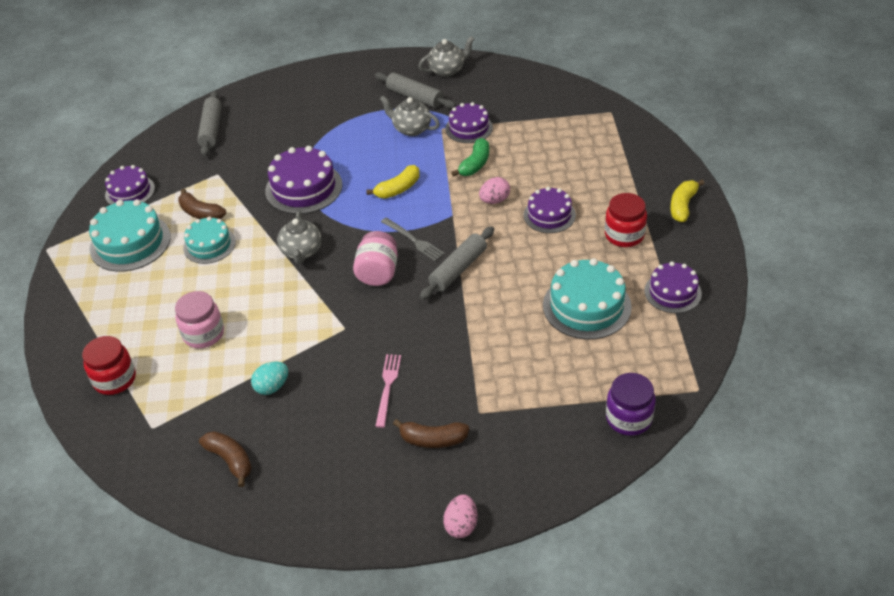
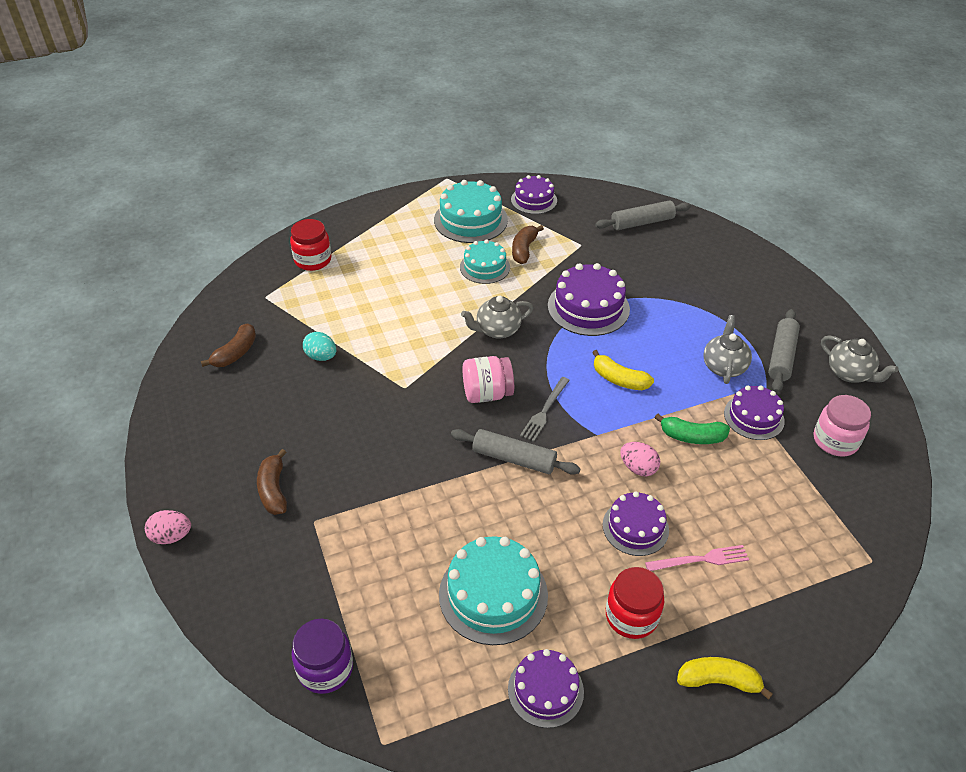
camera: 70 degrees right, 0 degrees up
pink jar [175,291,224,348] -> pink jar moved to [814,395,871,457]
pink fork [375,354,401,428] -> pink fork moved to [645,545,749,571]

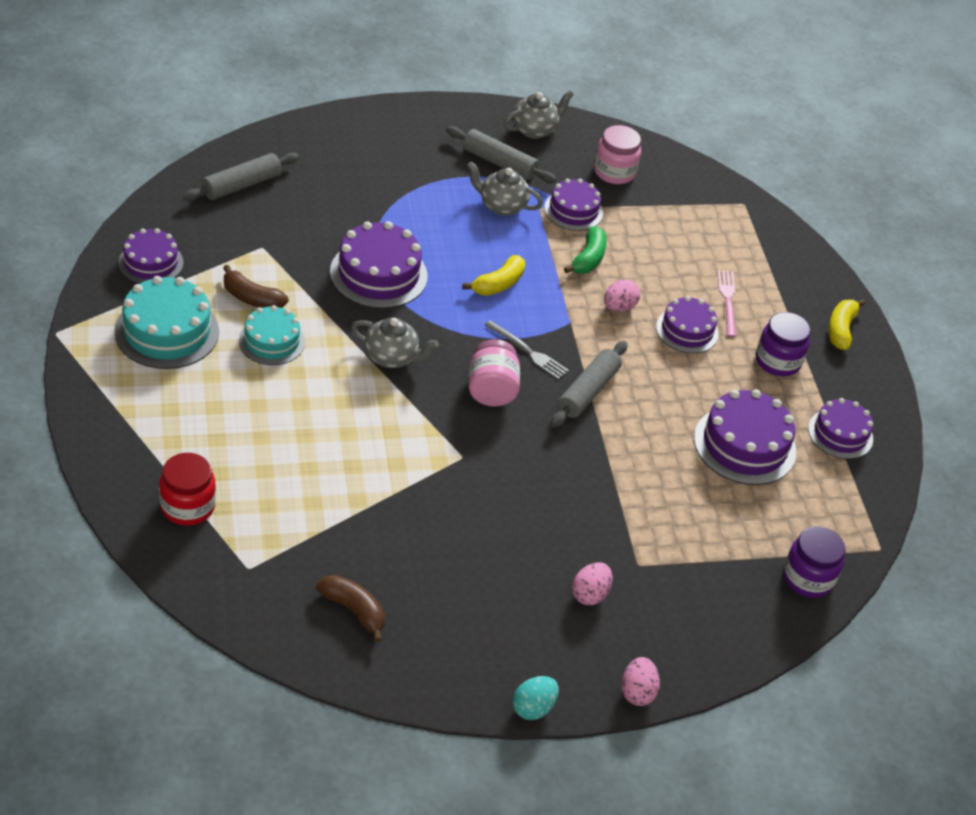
camera: 85 degrees left, 0 degrees up
brown banana [257,449,287,515] -> pink egg [572,562,613,605]
turquoise egg [303,332,336,361] -> turquoise egg moved to [513,676,559,720]
turquoise cake [439,536,548,645] -> purple cake [694,389,796,485]
grey teapot [461,296,533,339] -> grey teapot turned 60 degrees counterclockwise [351,317,439,368]
grey rolling pin [595,200,691,230] -> grey rolling pin turned 60 degrees clockwise [183,153,299,201]
red jar [606,567,664,639] -> purple jar [756,312,811,376]

